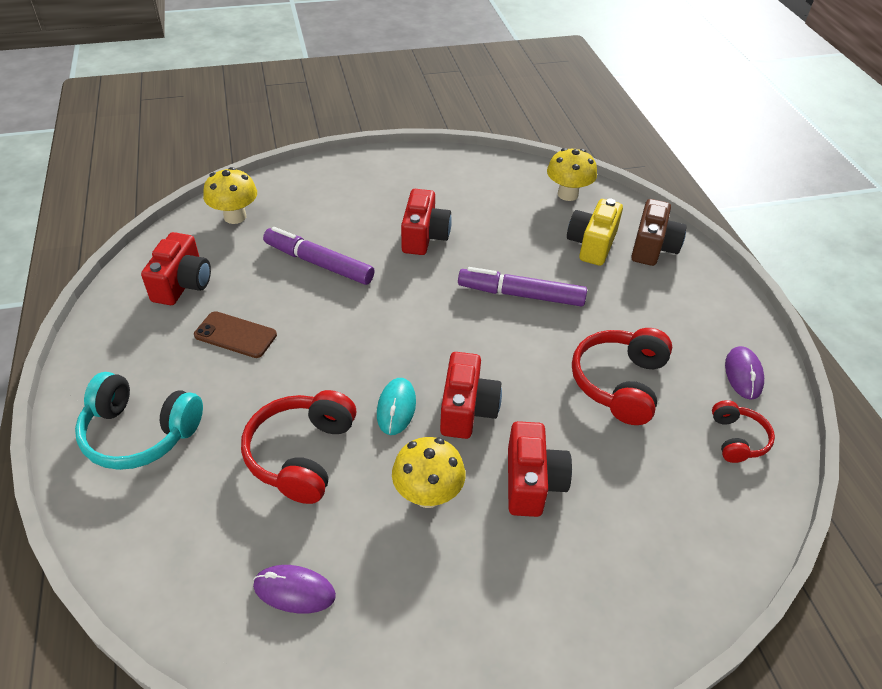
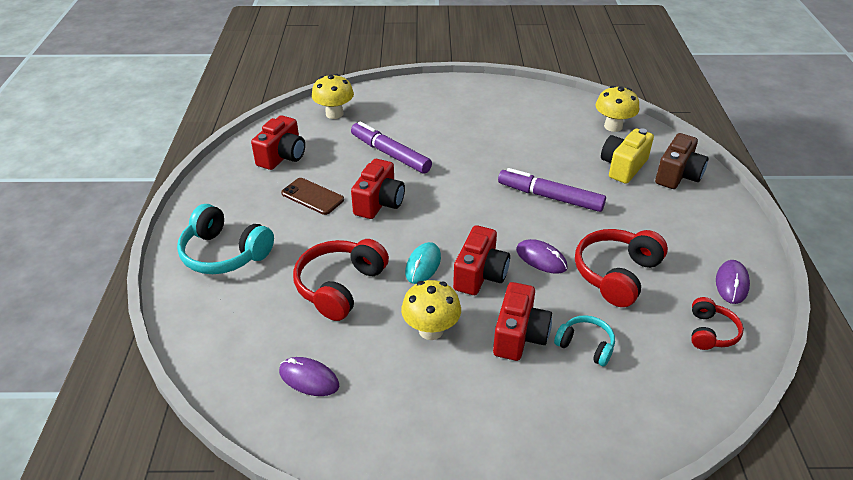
camera: 15 degrees right, 5 degrees down
red camera [401,189,452,255] -> red camera moved to [351,159,405,219]
none -> purple mouse [516,239,568,274]
none -> turquoise headphones [554,315,615,366]

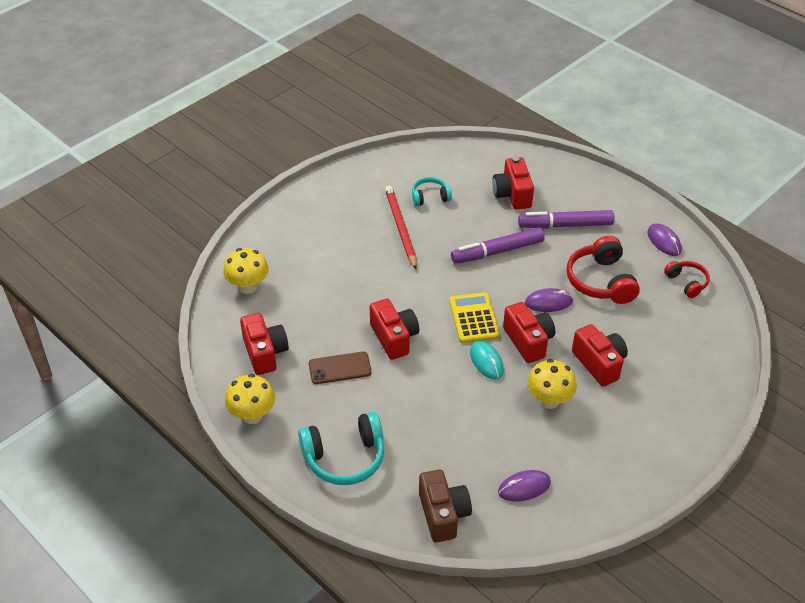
camera: 45 degrees left, 5 degrees up
red headphones [293,239,389,321] -> none
purple marker [351,122,432,174] -> purple marker moved to [518,210,615,228]
turquoise headphones [554,315,615,366] -> turquoise headphones moved to [412,177,452,206]
yellow mushroom [595,86,639,132] -> yellow mushroom moved to [225,374,275,424]
yellow camera [601,128,654,184] -> red camera [492,157,534,209]
brown camera [655,133,708,189] -> brown camera moved to [419,470,472,542]
none -> red pencil [385,186,417,269]
none -> yellow calculator [449,292,500,343]

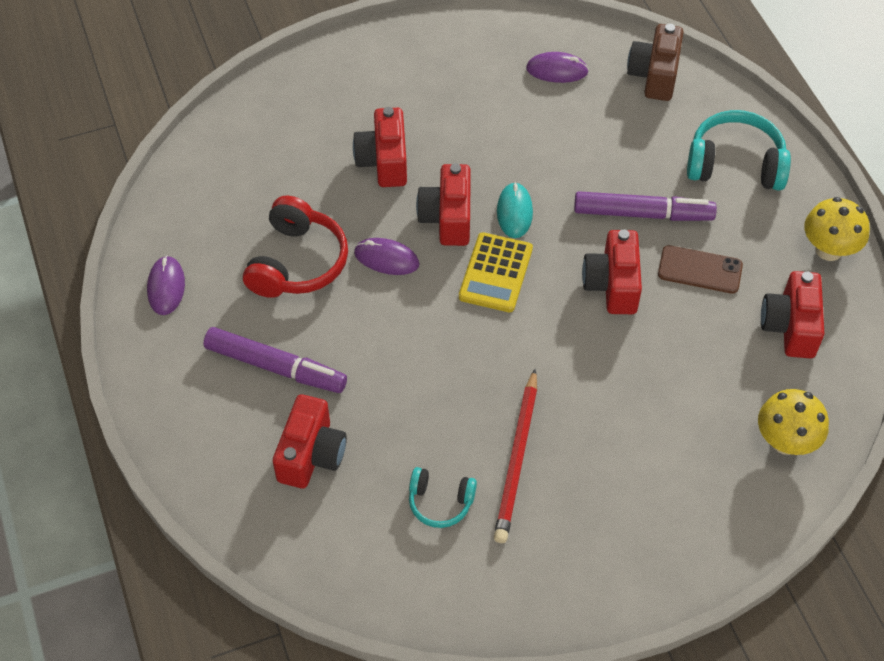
camera: 155 degrees left, 10 degrees up
purple marker [451,227,545,264] -> purple marker moved to [574,191,717,221]
yellow mushroom [527,359,577,409] -> none
red headphones [664,261,710,298] -> none

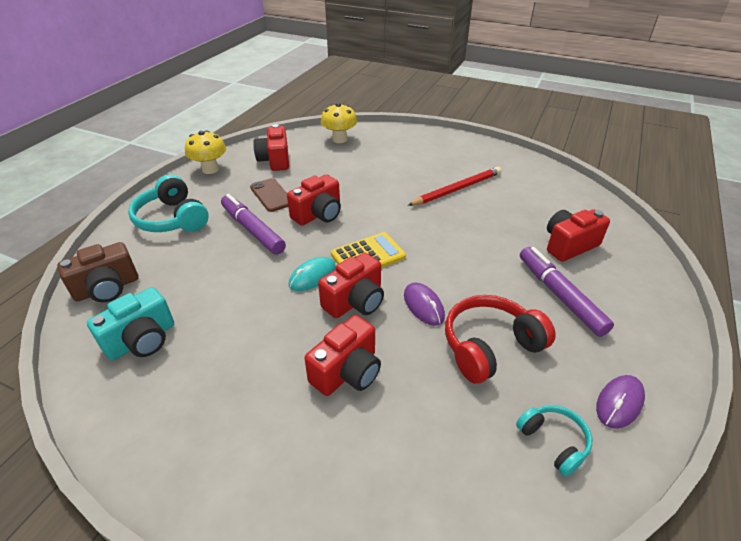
camera: 135 degrees left, 15 degrees down
turquoise headphones [409,467,477,528] -> turquoise headphones moved to [516,405,592,477]
purple mouse [526,52,589,83] -> turquoise camera [87,287,174,361]
red camera [761,271,825,358] -> red camera turned 120 degrees clockwise [253,124,289,171]

